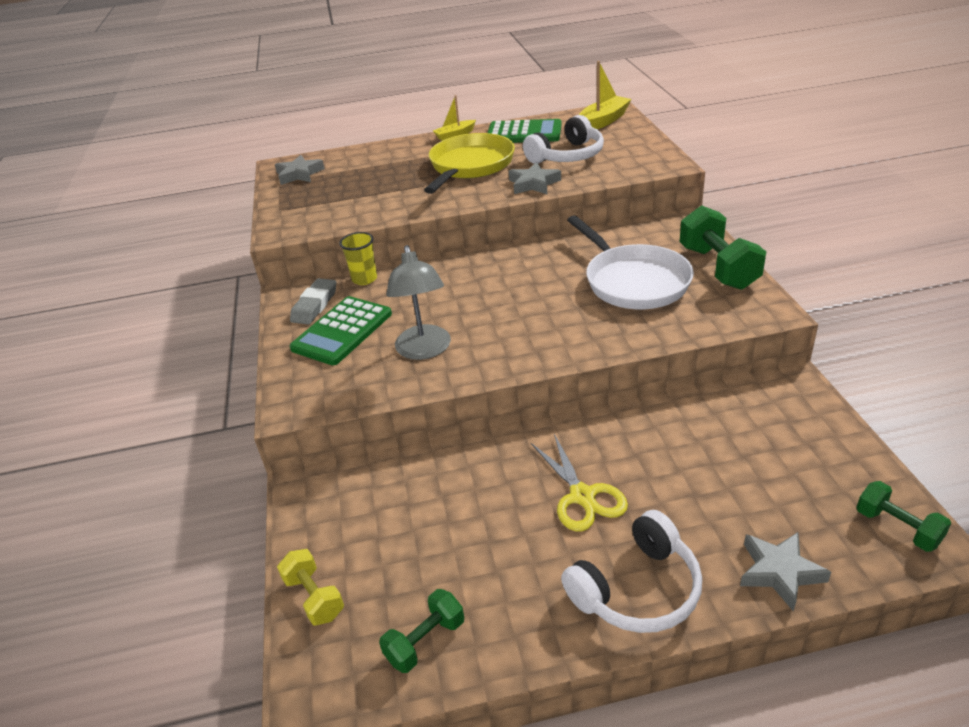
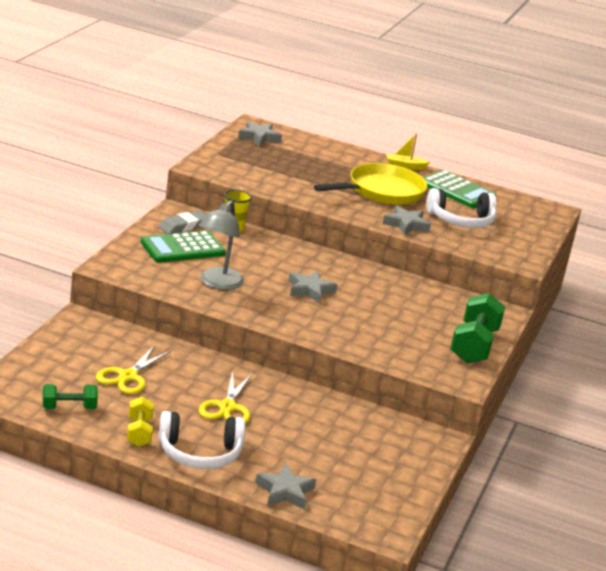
camera: 25 degrees right, 10 degrees down
yellow dumbbell [277,549,344,625] -> yellow dumbbell moved to [127,396,154,447]
white pan [567,215,694,309] -> none
yellow boat [579,61,632,129] -> none
green dumbbell [856,481,951,552] -> none
none -> yellow scissors [96,345,171,394]
none -> grey star [288,271,337,304]

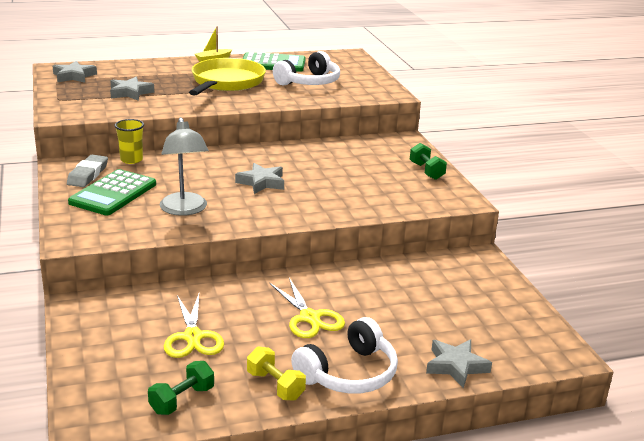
camera: 35 degrees left, 0 degrees up
grey star [383,206,431,235] -> grey star moved to [110,77,154,101]
green dumbbell [450,293,505,363] -> green dumbbell [410,143,447,180], size x0.58

